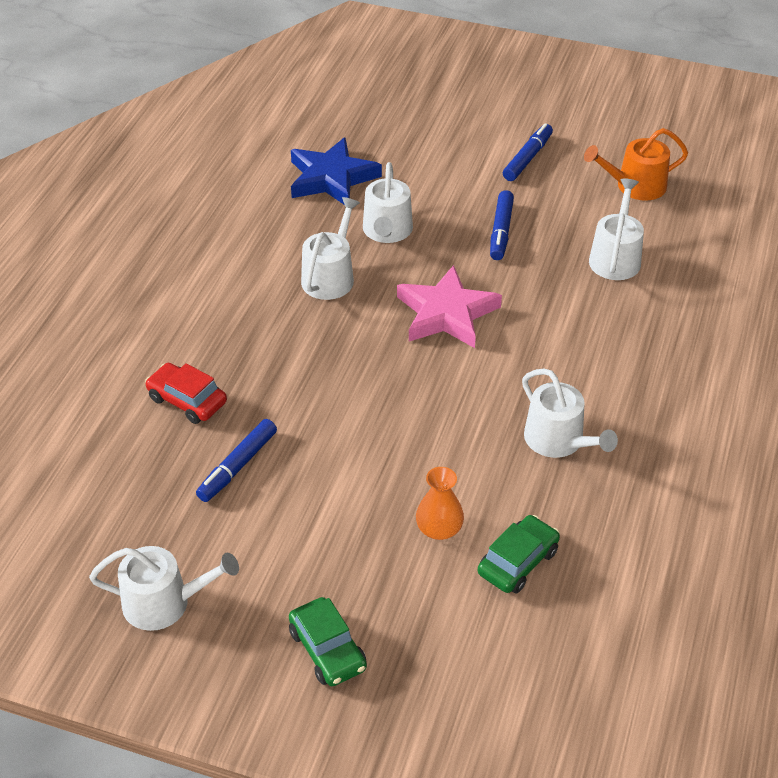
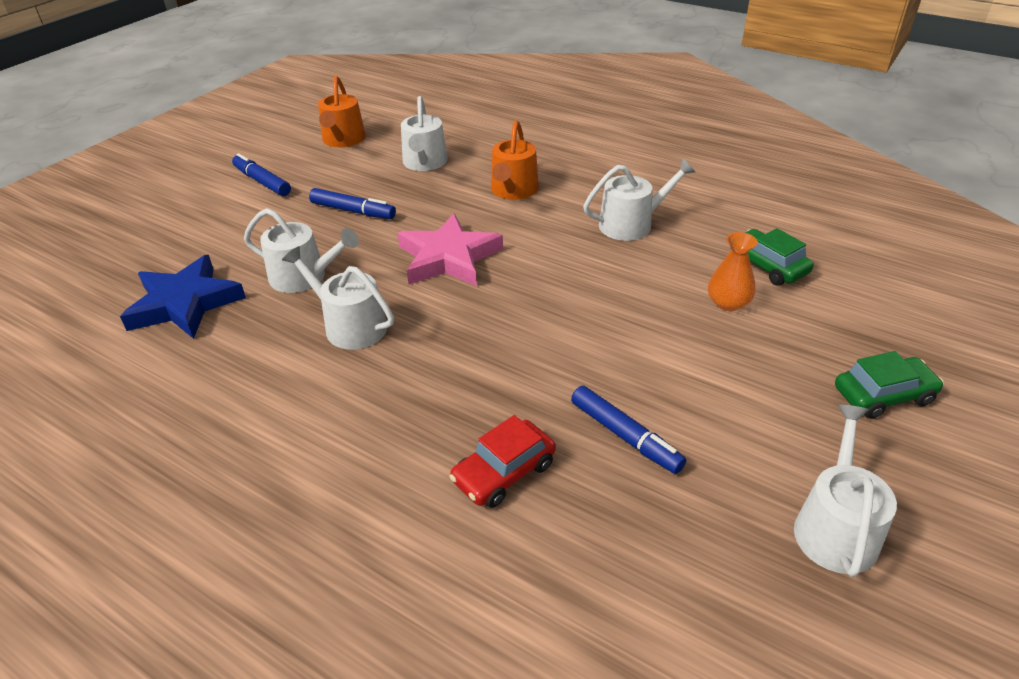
camera: 75 degrees left, 5 degrees down
white watering can [589,179,644,280] -> white watering can turned 120 degrees counterclockwise [401,96,448,171]
none -> orange watering can [491,121,539,200]

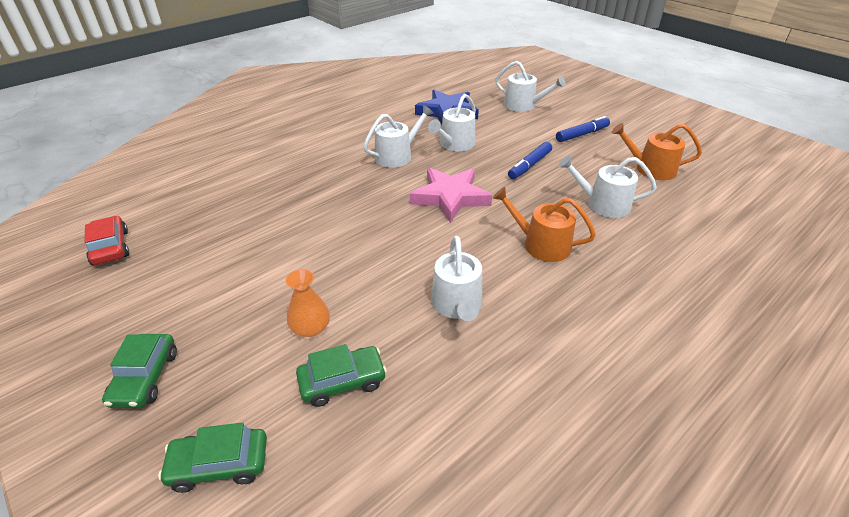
camera: 105 degrees right, 0 degrees up
red car [449,415,556,508] -> red car moved to [84,216,129,265]
blue marker [571,386,686,474] -> none
white watering can [794,405,897,577] -> white watering can moved to [495,61,566,112]
none -> green car [158,422,267,493]

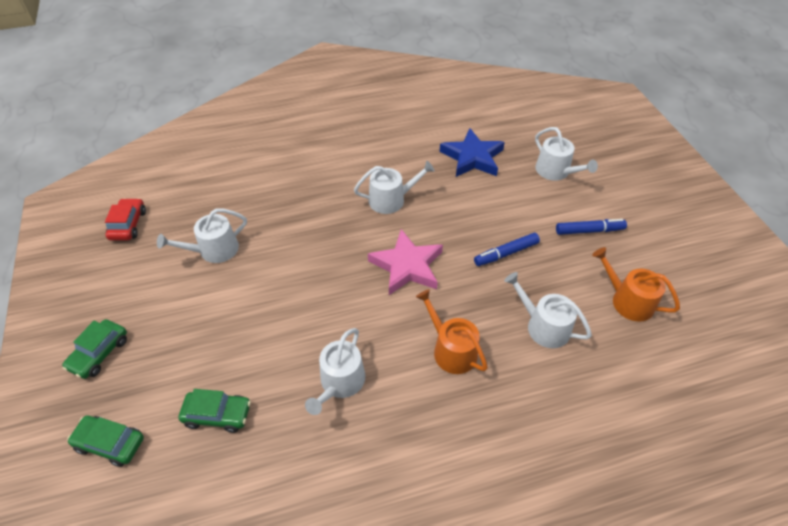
camera: 25 degrees right, 10 degrees up
orange vase [286,269,330,337] -> none
white watering can [428,94,476,151] -> white watering can moved to [157,208,247,263]

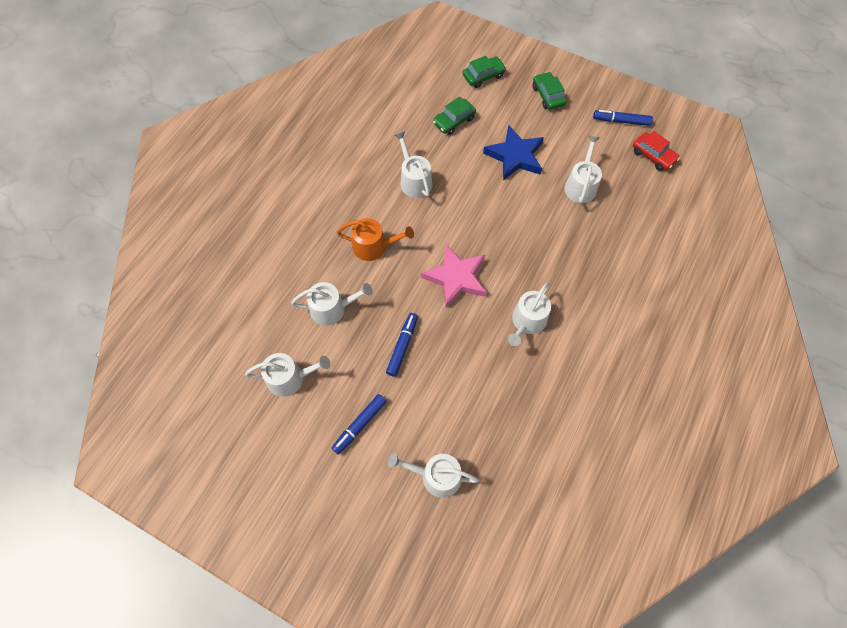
camera: 135 degrees right, 15 degrees up
blue star [440,128,505,177] -> blue star moved to [483,125,544,181]
orange watering can [592,247,680,322] -> white watering can [245,353,330,397]
none -> blue marker [593,110,653,126]

